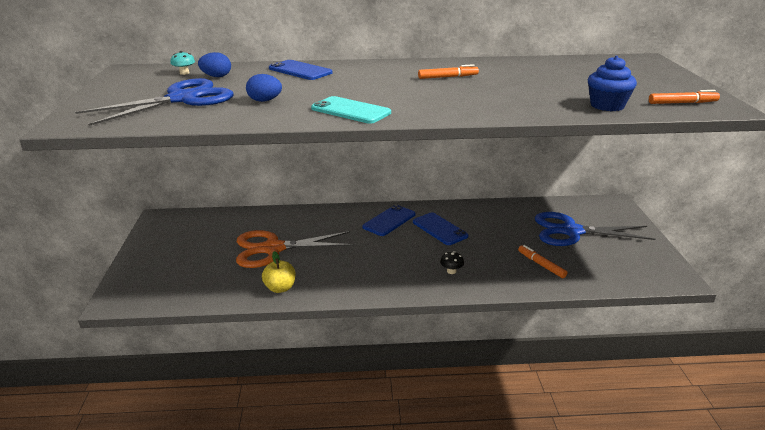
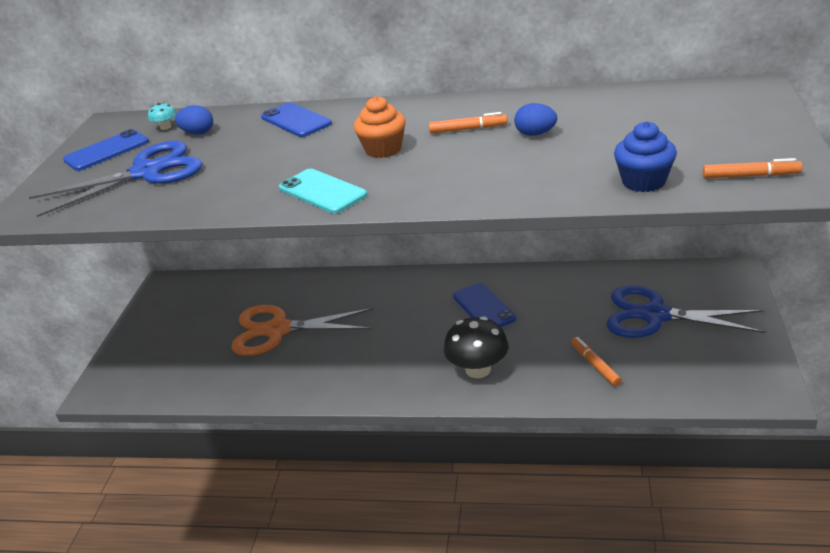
camera: 15 degrees right, 5 degrees up
blue egg [246,74,282,102] -> blue egg moved to [514,103,557,136]
yellow apple [262,251,296,293] -> none
blue phone [363,205,415,236] -> blue phone moved to [63,129,149,171]
black mushroom [440,251,464,274] -> black mushroom [444,316,509,378], size x2.18
none -> orange cupcake [354,96,406,158]

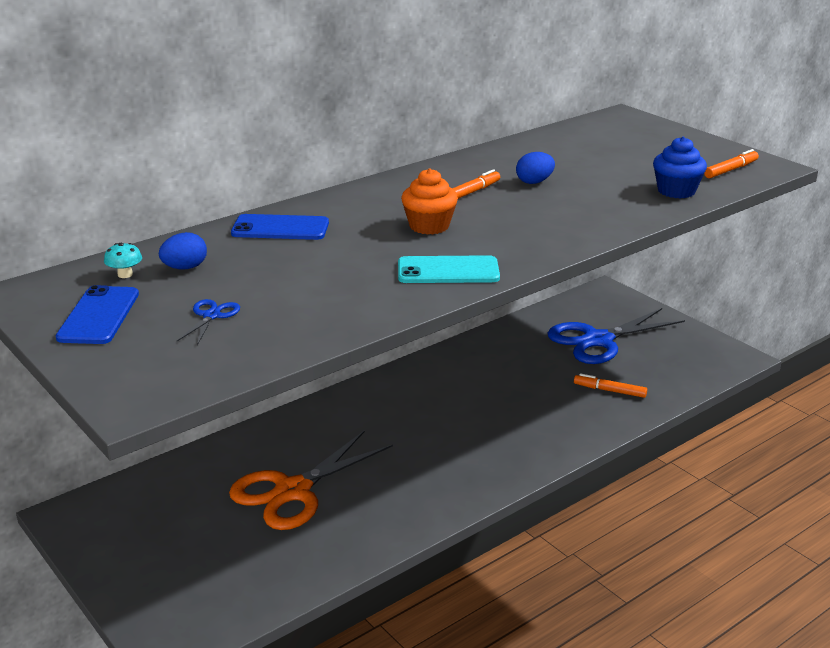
camera: 50 degrees left, 5 degrees down
blue scissors [29,141,203,217] -> blue scissors [177,299,240,345], size x0.41
black mushroom [444,316,509,378] -> none
blue phone [453,283,516,327] -> none

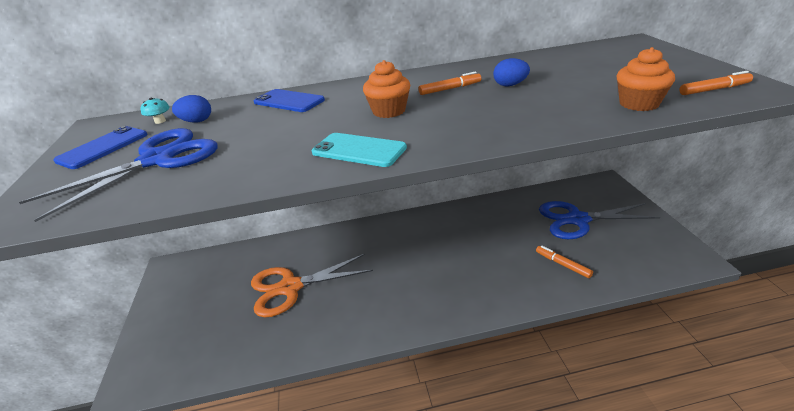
camera: 30 degrees right, 5 degrees up
blue scissors [177,299,240,345] -> blue scissors [19,128,218,222], size x2.43
blue cupcake [653,137,707,199] -> orange cupcake [616,47,675,111]

